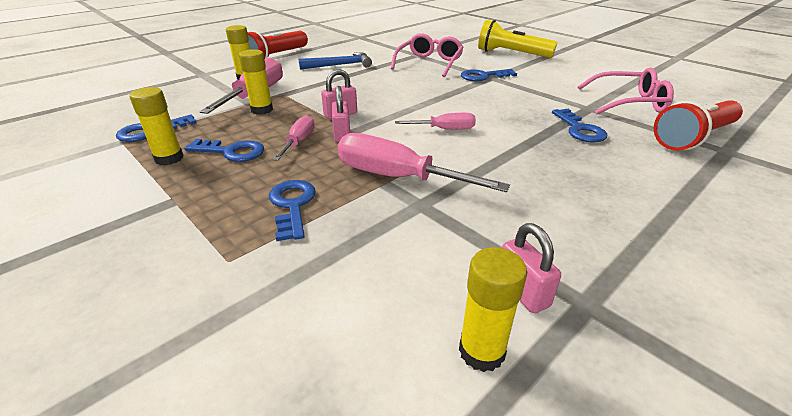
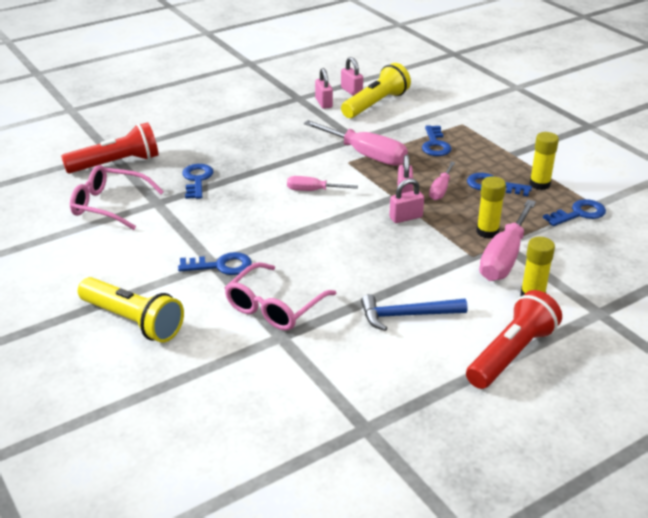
camera: 170 degrees left, 0 degrees up
yellow glue stick [459,247,527,372] -> pink padlock [341,57,363,96]
none -> yellow flashlight [341,63,411,118]

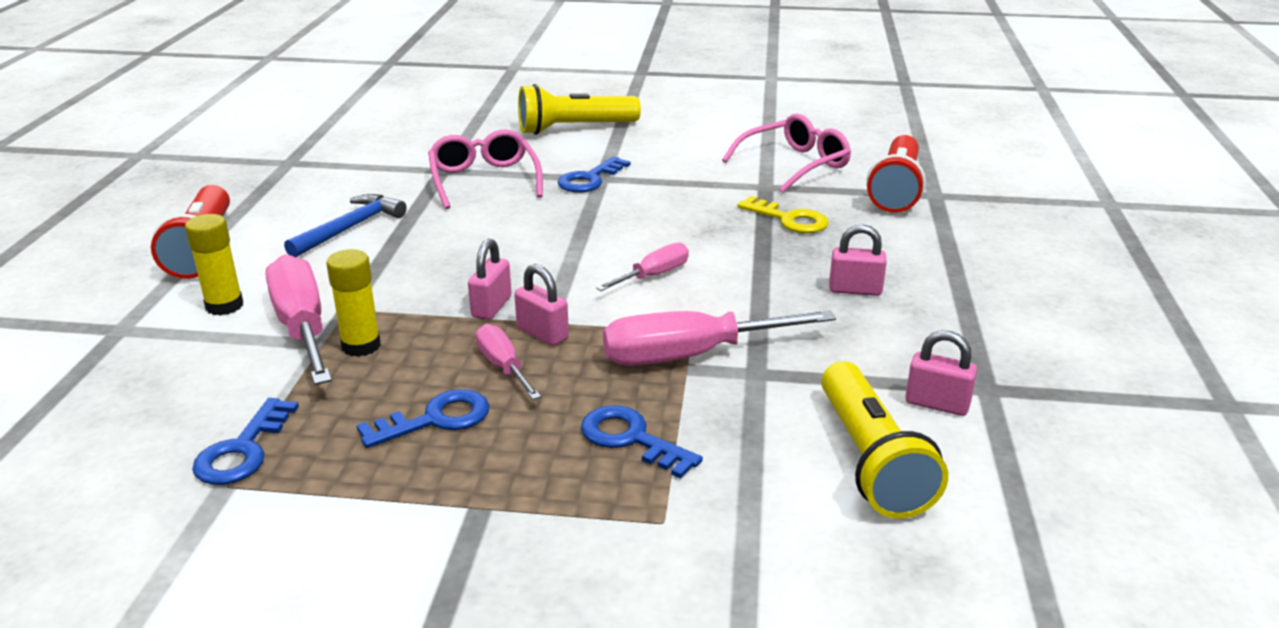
camera: 130 degrees right, 5 degrees down
blue key [182,164,213,199] -> yellow key [737,196,829,233]
pink padlock [341,57,363,96] -> pink padlock moved to [829,224,887,296]
yellow glue stick [530,132,559,190] -> none

